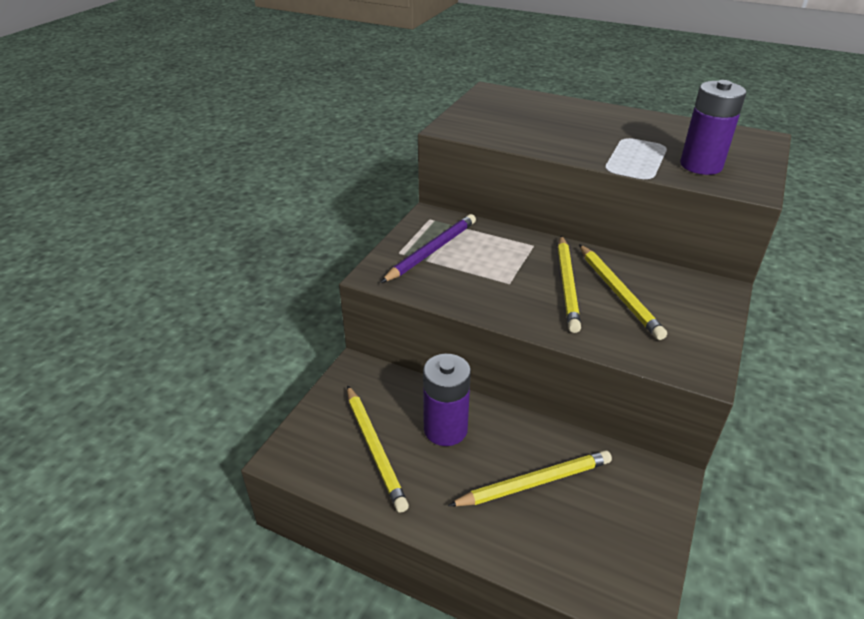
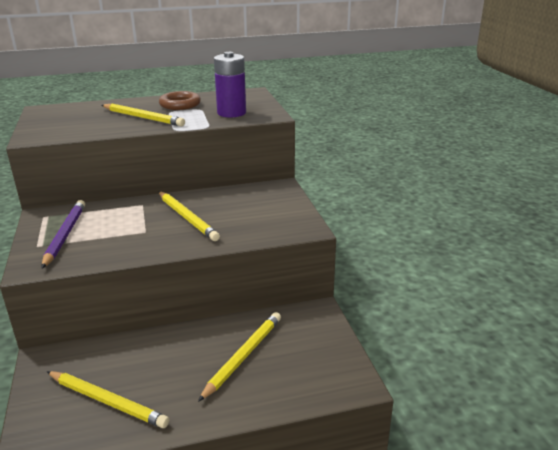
camera: 40 degrees left, 10 degrees down
purple battery [423,354,471,446] -> none
yellow pencil [579,244,667,340] -> yellow pencil moved to [102,104,185,126]
none -> brown ring [159,91,201,110]

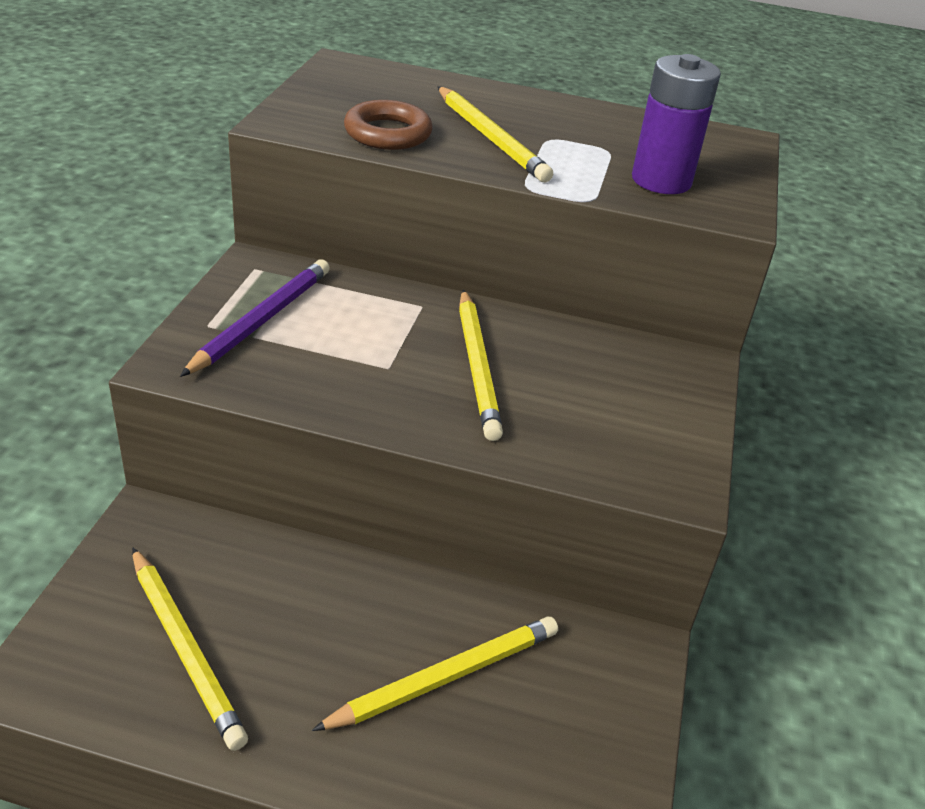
camera: 25 degrees right, 10 degrees up
brown ring [159,91,201,110] -> brown ring moved to [344,100,433,150]

